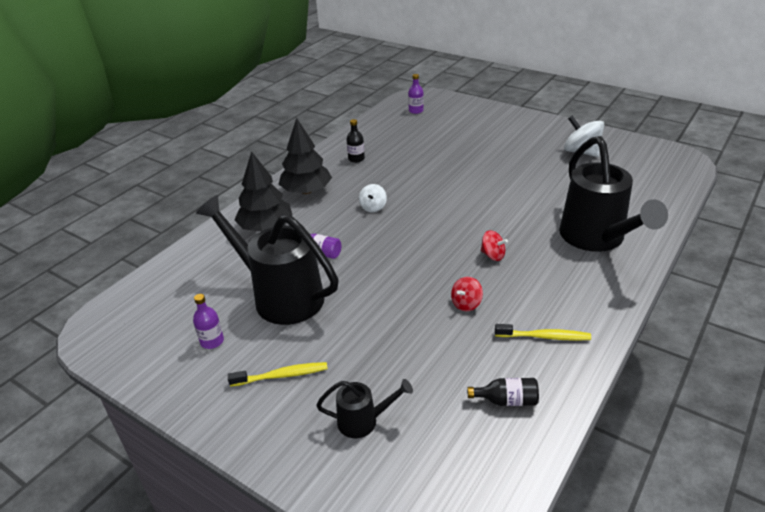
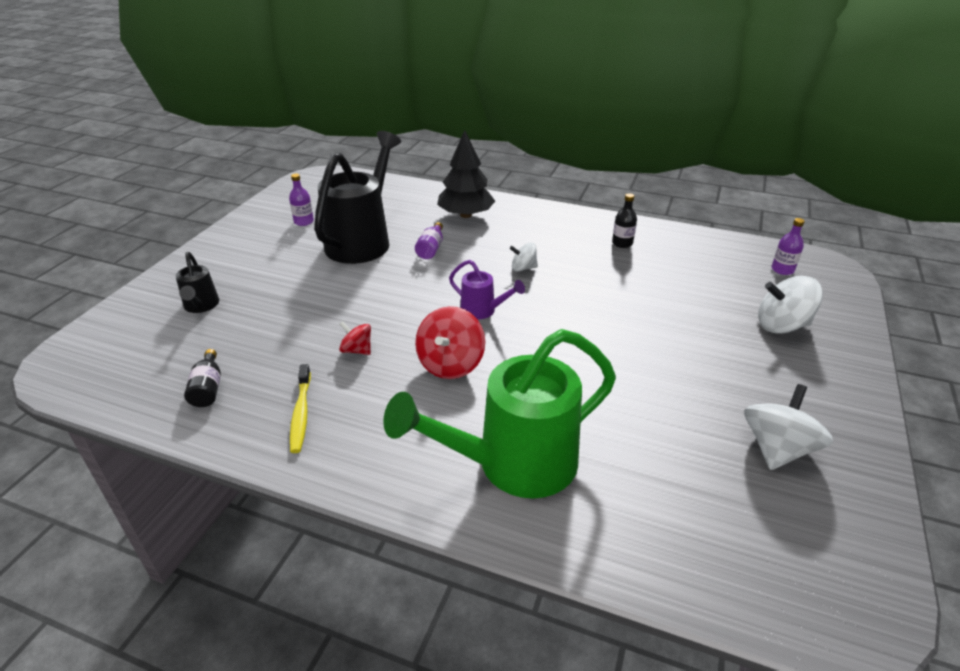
camera: 75 degrees right, 0 degrees up
yellow toothbrush [228,362,328,387] -> none
black tree [278,118,332,194] -> none
red spinning top [481,230,508,261] -> red spinning top [415,306,485,379], size x1.75
black watering can [559,136,668,252] -> green watering can [383,329,616,498]
none -> purple watering can [449,260,525,319]
none -> white spinning top [758,276,823,334]

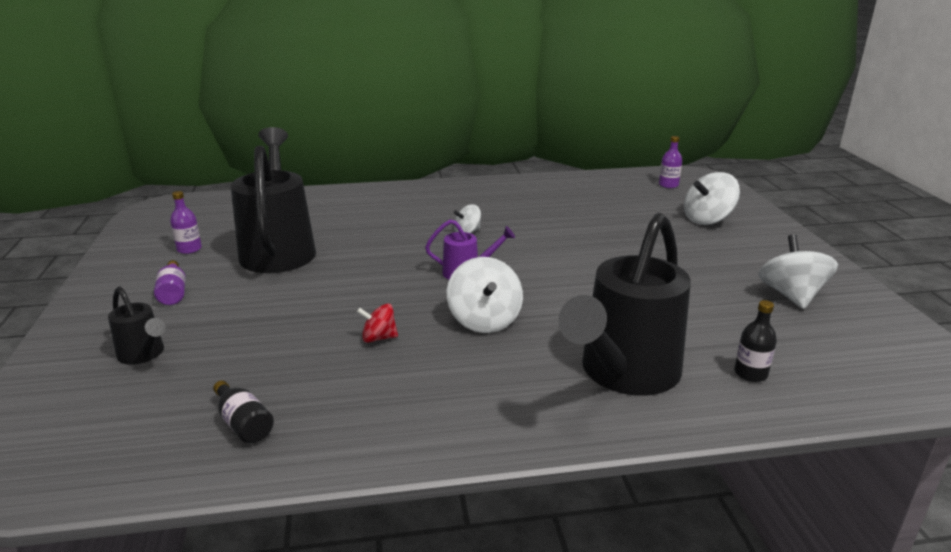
camera: 30 degrees left, 10 degrees down
yellow toothbrush [290,364,311,453] -> none
green watering can [383,329,616,498] -> black watering can [558,213,691,396]
purple bottle [415,222,443,259] -> purple bottle moved to [154,260,186,305]
red spinning top [415,306,485,379] -> white spinning top [447,257,523,333]
black tree [437,130,495,218] -> none
black bottle [612,193,637,248] -> black bottle moved to [734,300,777,382]

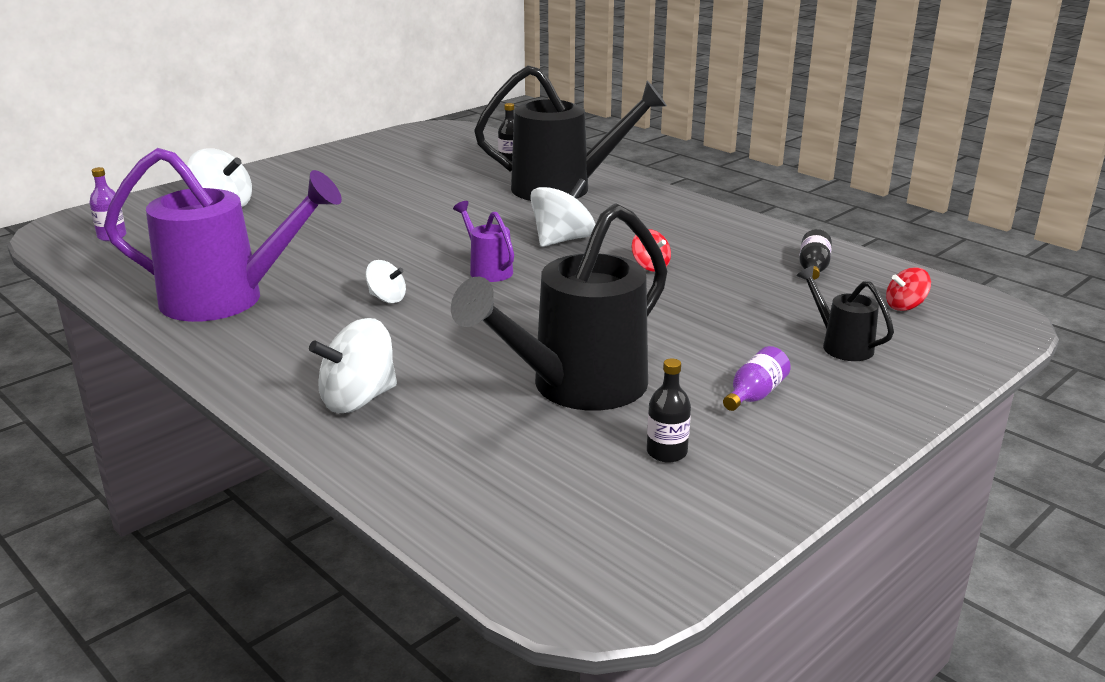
camera: 125 degrees left, 0 degrees up
black watering can [108,286,166,365] -> black watering can turned 45 degrees counterclockwise [796,266,894,361]
purple bottle [170,191,202,254] -> black bottle [647,358,691,463]
white spinning top [759,234,838,309] -> white spinning top moved to [309,318,397,413]
none -> purple watering can [104,148,342,322]
none -> red spinning top [886,267,931,311]

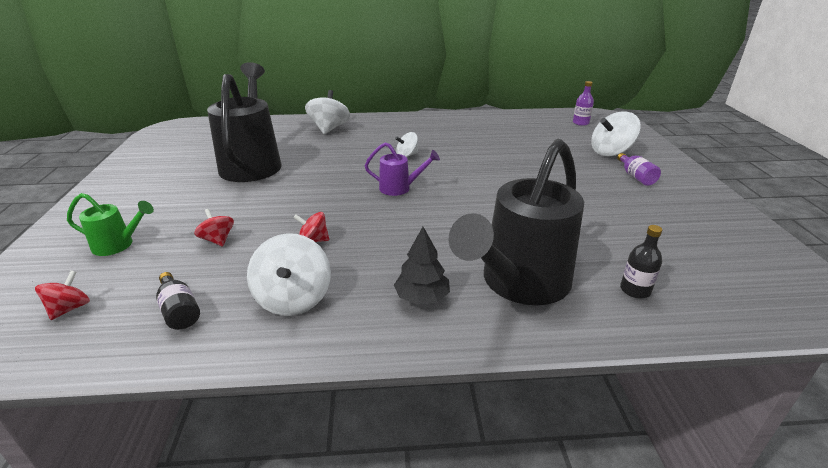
camera: 130 degrees right, 5 degrees up
purple watering can [104,148,342,322] -> none
white spinning top [530,178,595,247] -> white spinning top moved to [247,233,331,316]
black bottle [647,358,691,463] -> none
purple bottle [723,346,791,411] -> purple bottle moved to [617,153,661,186]
black watering can [796,266,894,361] -> green watering can [67,193,154,256]
none -> red spinning top [194,209,234,246]
none -> black tree [394,227,450,304]

